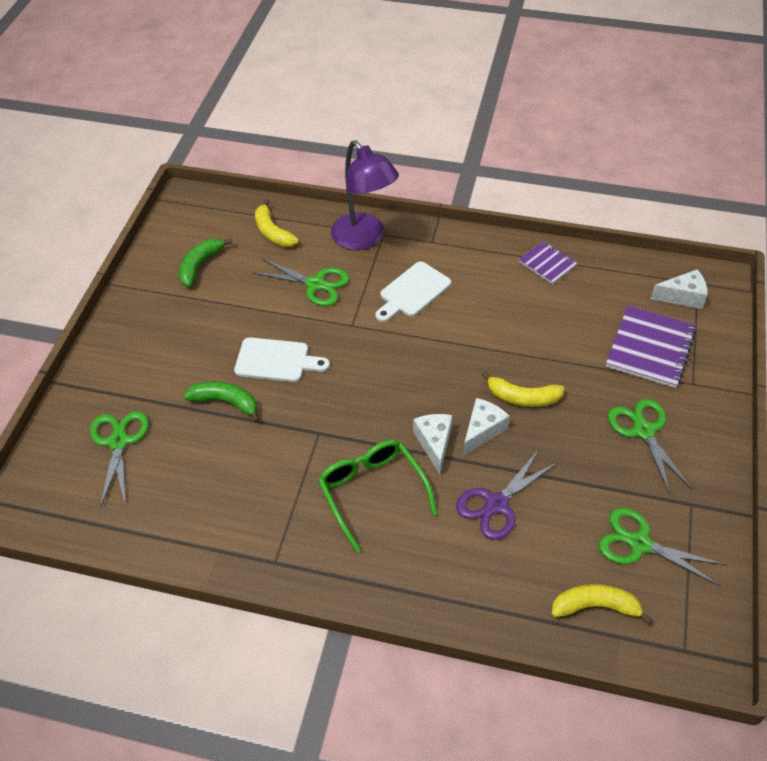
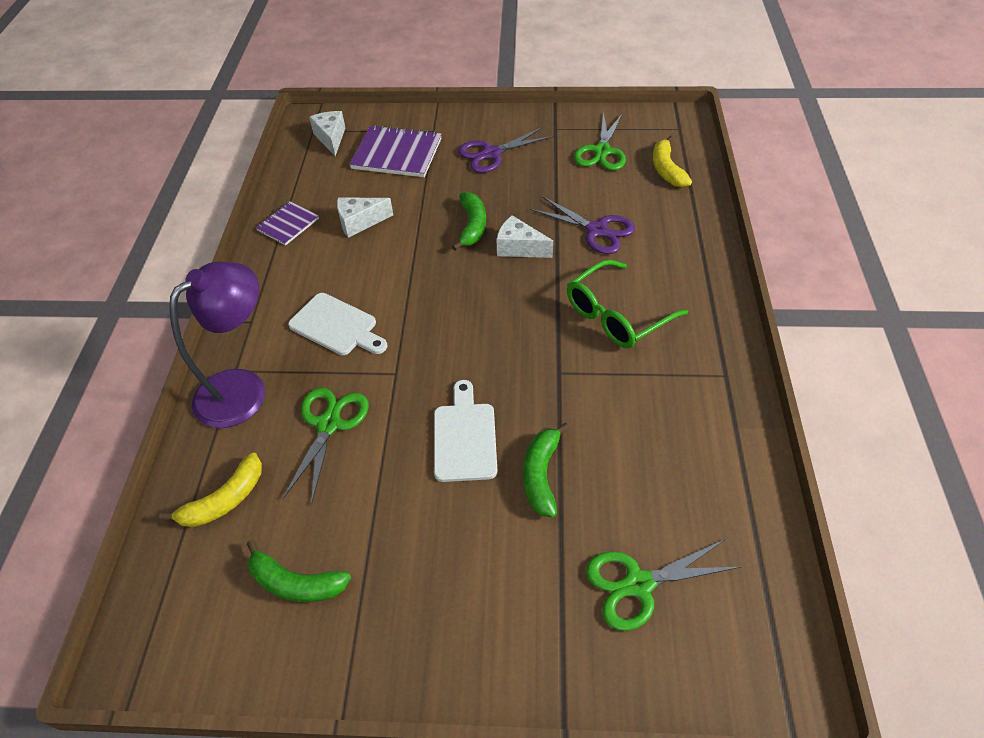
camera: 100 degrees left, 0 degrees up
white cheese [413,414,453,474] -> white cheese moved to [337,197,393,238]
yellow banana [482,371,565,407] -> green banana [452,192,486,251]
green scissors [608,399,692,494] -> purple scissors [458,127,553,173]

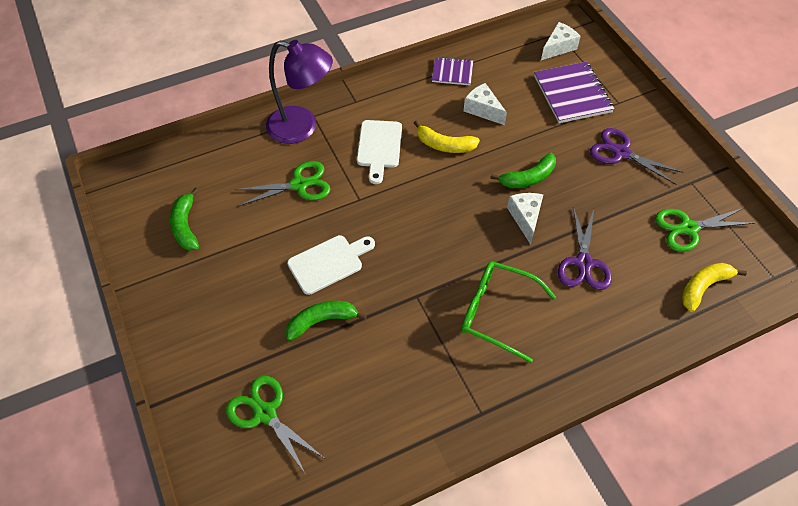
camera: 60 degrees right, 5 degrees up
yellow banana [159,452,262,527] -> yellow banana moved to [414,120,480,153]

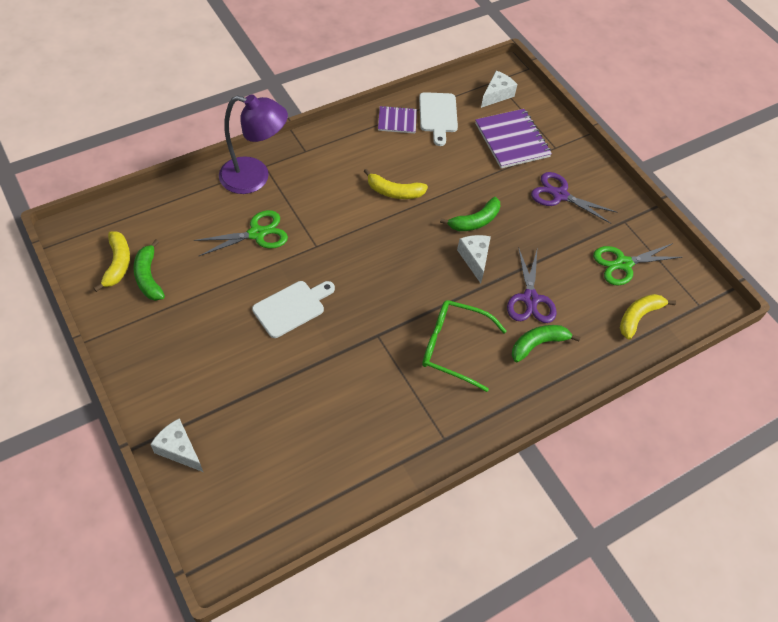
camera: 10 degrees left, 0 degrees up
green scissors [226,376,324,475] -> none
green banana [286,301,367,341] -> green banana moved to [511,325,580,363]
white cutting board [357,120,402,184] -> white cutting board moved to [419,92,458,146]
white cheese [464,83,507,125] -> white cheese moved to [150,418,203,472]
none -> yellow banana [93,232,130,292]

